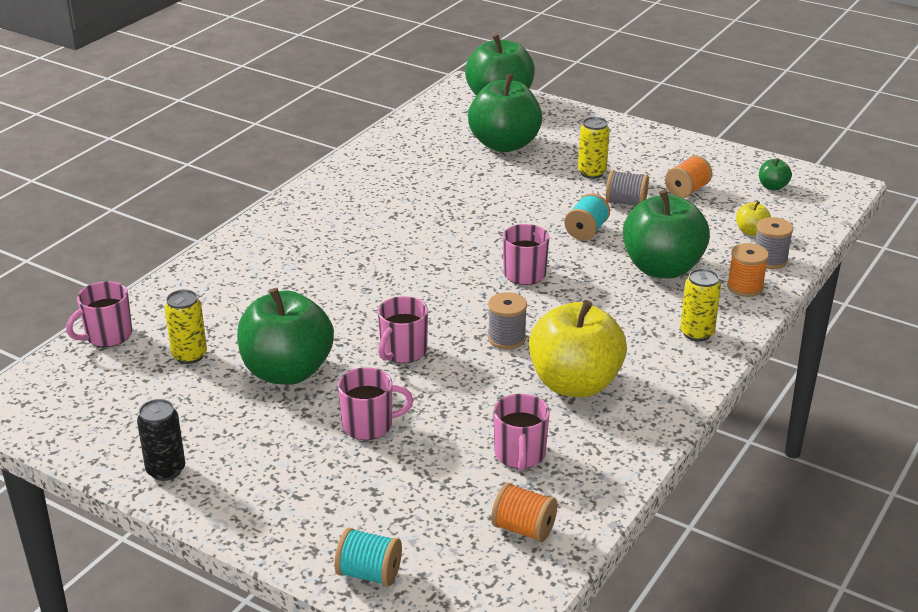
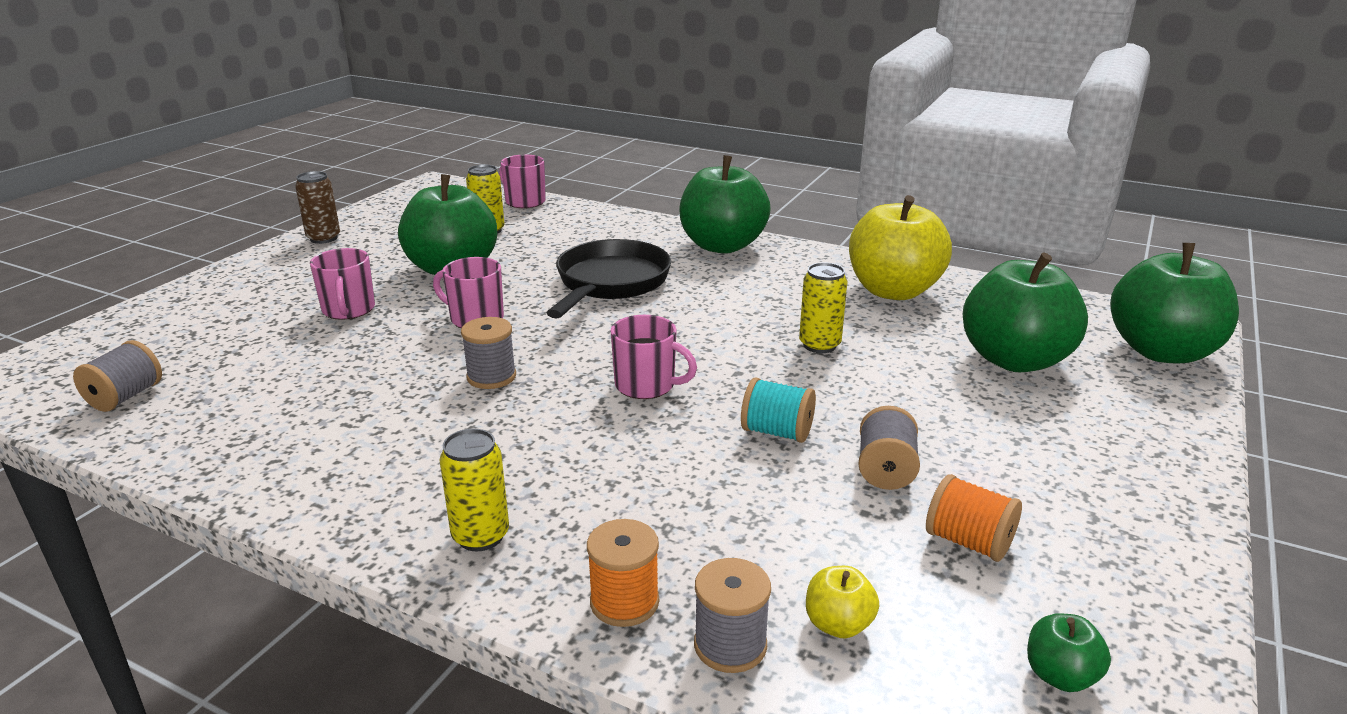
camera: 85 degrees right, 5 degrees down
black can [137,399,185,481] -> brown can [295,171,340,244]
turquoise spool [335,528,402,586] -> none
orange spool [491,482,557,542] -> grey spool [73,340,162,412]
pink mug [493,394,550,471] -> none
yellow apple [529,300,627,397] -> yellow apple moved to [849,195,952,300]
yellow can [578,117,610,179] -> yellow can moved to [799,262,847,353]
green apple [623,190,710,278] -> green apple moved to [679,155,771,253]
none -> black pan [547,239,671,319]

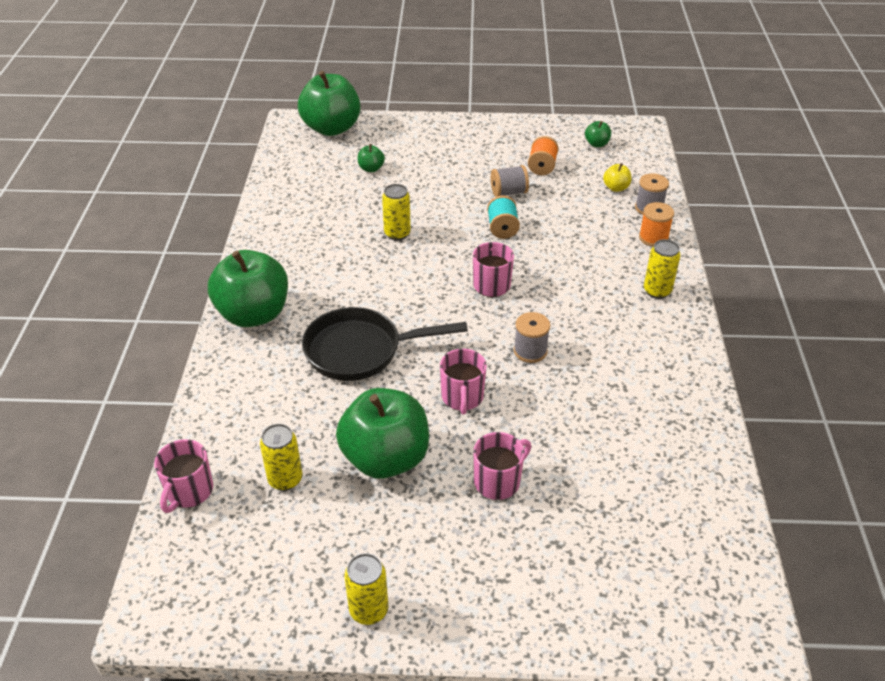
camera: 115 degrees left, 15 degrees up
grey spool [73,340,162,412] -> none
brown can [295,171,340,244] -> yellow can [344,553,389,625]
yellow apple [849,195,952,300] -> none
green apple [963,253,1088,372] -> green apple [358,144,385,172], size x0.42

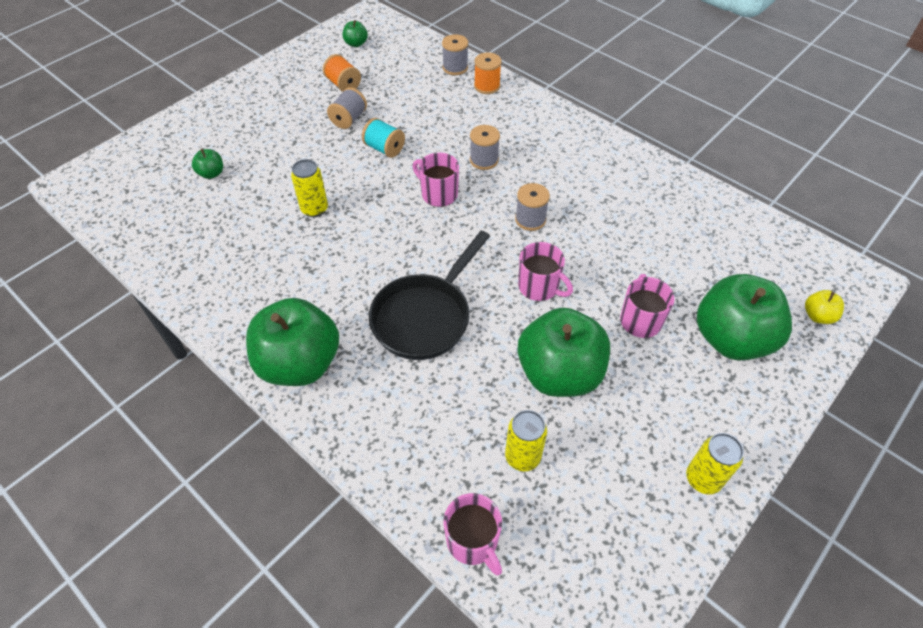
camera: 50 degrees left, 10 degrees up
green apple [298,71,361,136] -> green apple moved to [697,274,792,360]
yellow apple [603,163,631,192] -> yellow apple moved to [805,290,844,324]
yellow can [644,239,681,299] -> none
none -> grey spool [470,125,500,170]

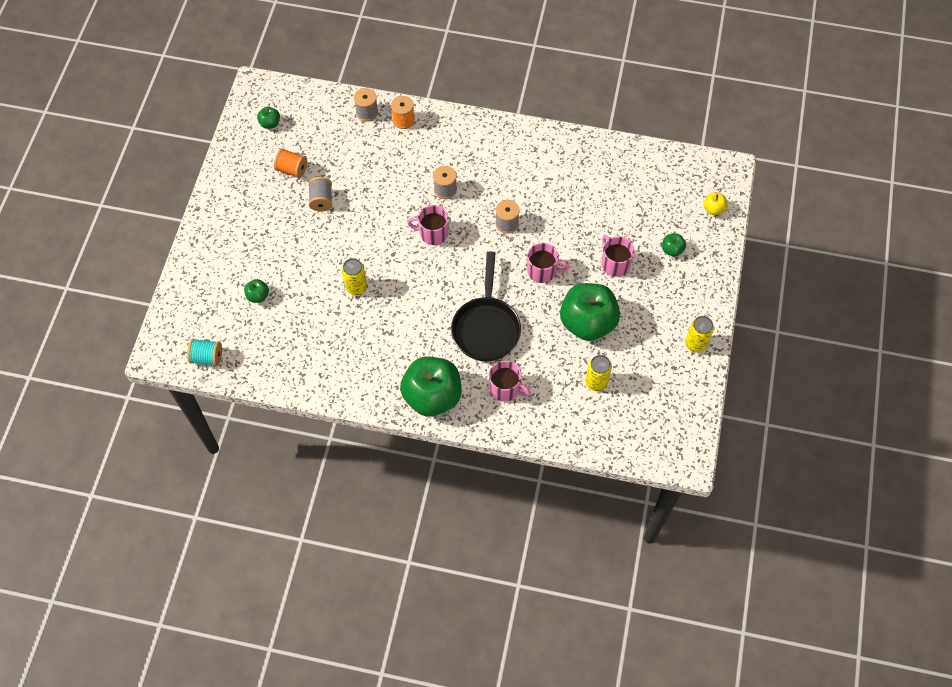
camera: 30 degrees left, 10 degrees up
turquoise spool [362,118,405,158] -> turquoise spool moved to [187,339,222,366]
pink mug [443,493,502,575] -> pink mug moved to [489,361,531,402]
green apple [697,274,792,360] -> green apple [662,233,686,257], size x0.42

